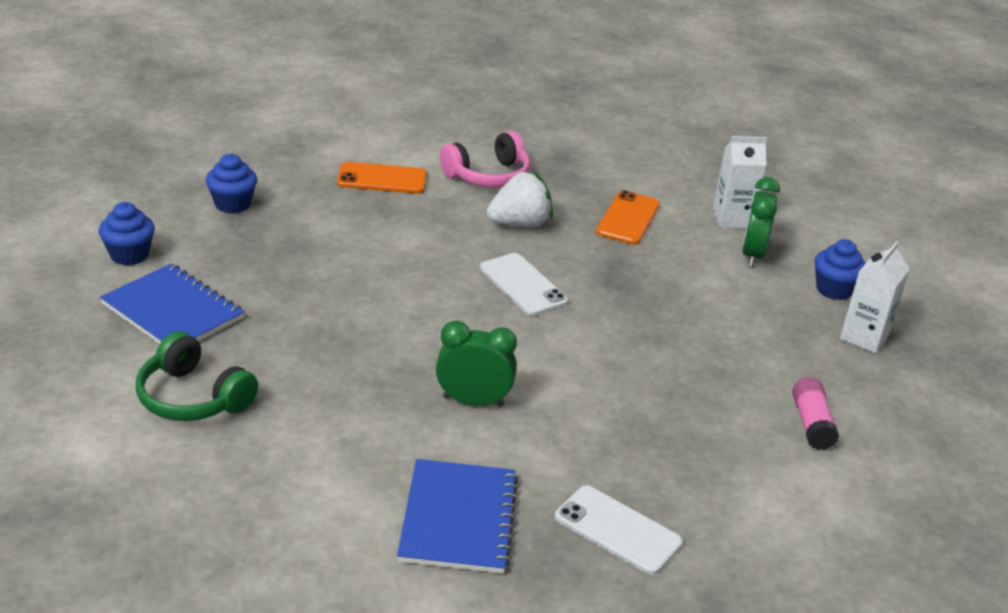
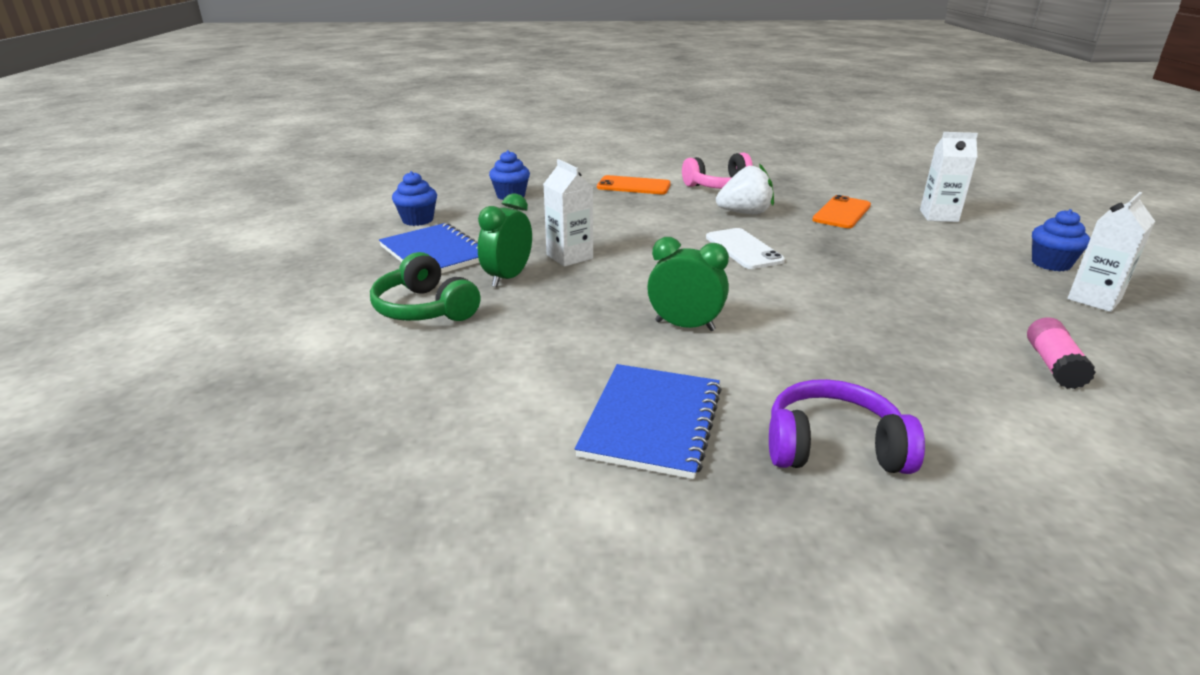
camera: 15 degrees right, 5 degrees down
white phone [555,486,683,575] -> purple headphones [769,379,925,474]
green clock [742,177,780,267] -> green clock moved to [478,193,532,287]
none -> white carton [544,159,593,267]

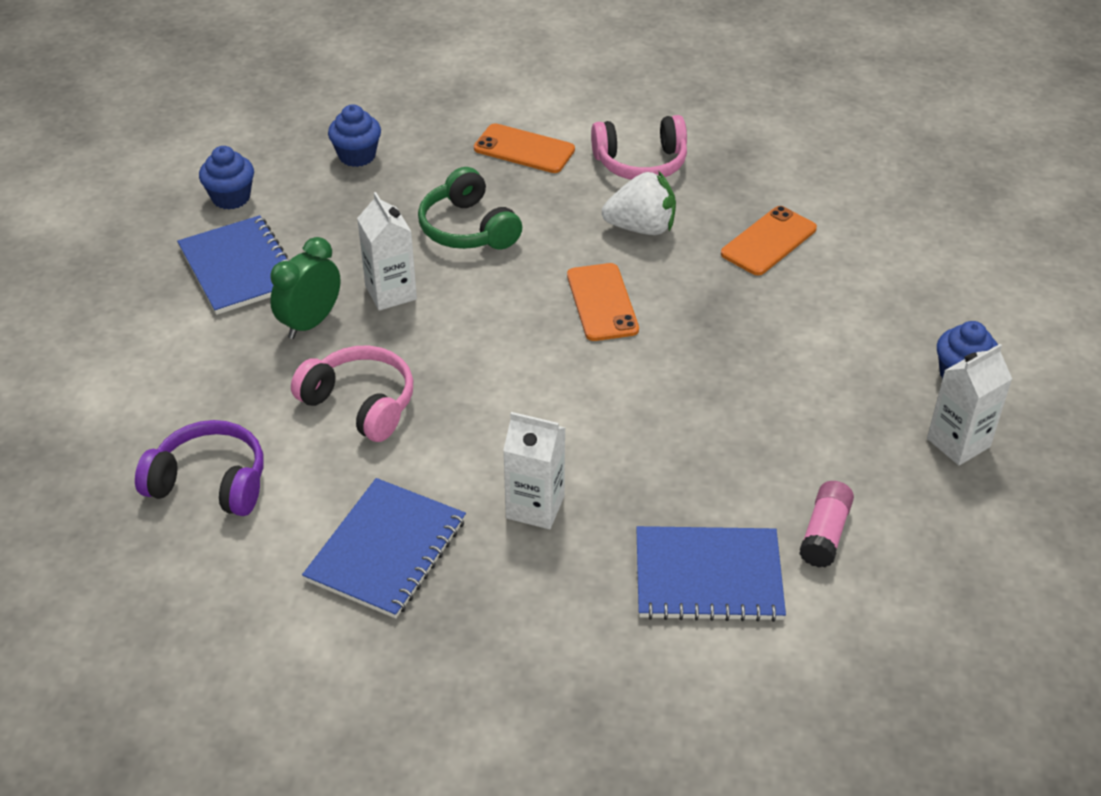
camera: 10 degrees right, 15 degrees up
green headphones [370,252,480,321] -> green headphones moved to [418,167,522,250]
green clock [647,237,729,331] -> none
white phone [706,228,785,269] -> orange phone [567,263,639,341]
purple headphones [769,379,925,474] -> purple headphones moved to [135,420,264,516]
white carton [920,132,978,222] -> white carton moved to [503,412,565,529]
none -> pink headphones [291,345,413,442]
none -> blue notebook [636,526,786,622]

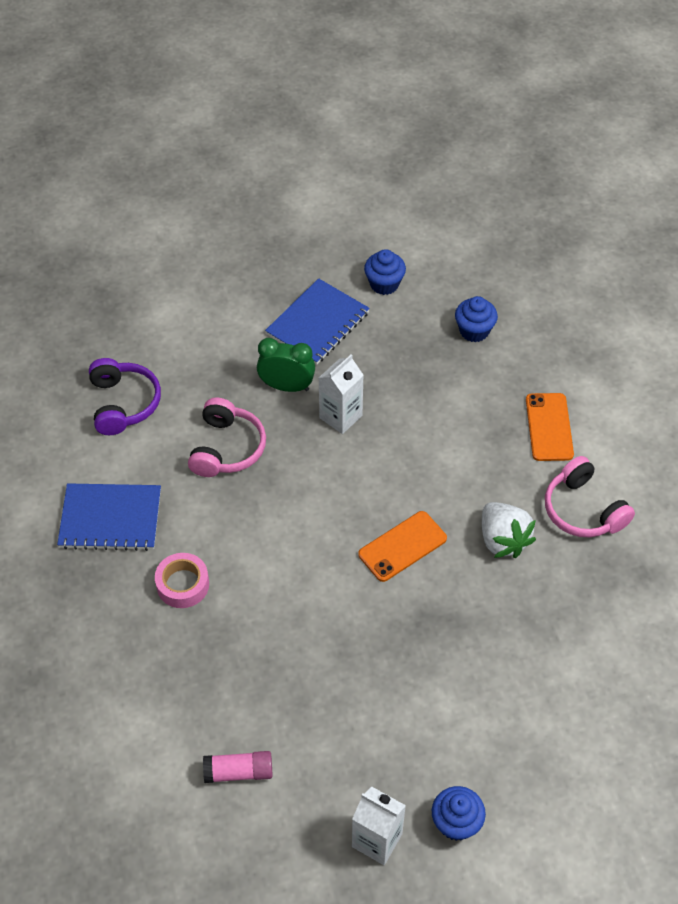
camera: 65 degrees right, 10 degrees up
green headphones [418,167,522,250] -> none
white carton [503,412,565,529] -> pink tape [155,553,209,608]
blue notebook [636,526,786,622] -> none
orange phone [721,206,817,276] -> none

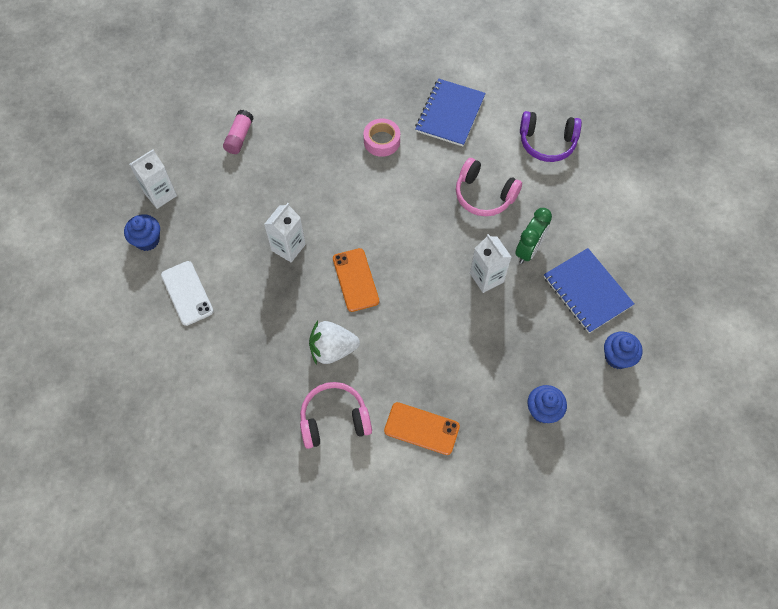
camera: 110 degrees right, 10 degrees up
none -> white phone [161,261,214,326]
none -> white carton [264,203,306,262]

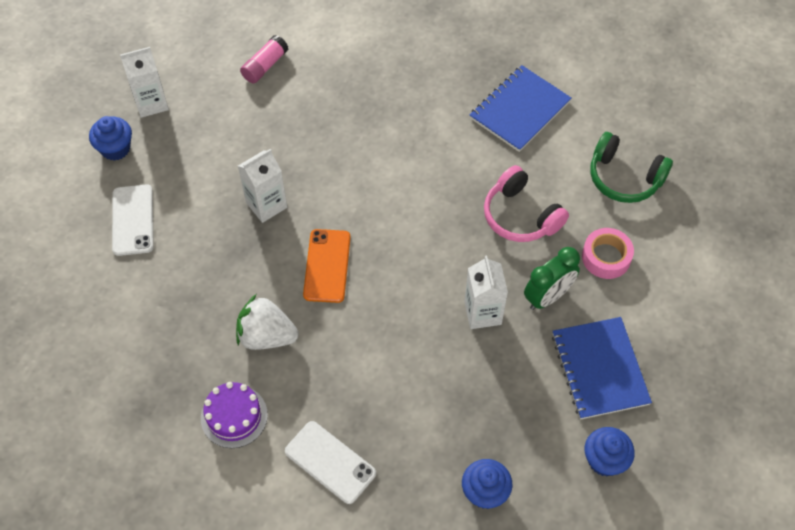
camera: 20 degrees right, 5 degrees down
pink headphones [300,382,372,449] -> purple cake [201,382,268,448]
pink tape [363,118,400,157] -> pink tape moved to [582,228,634,279]
orange phone [384,402,460,455] -> white phone [285,421,376,504]
purple headphones [520,111,582,162] -> green headphones [590,132,673,203]

